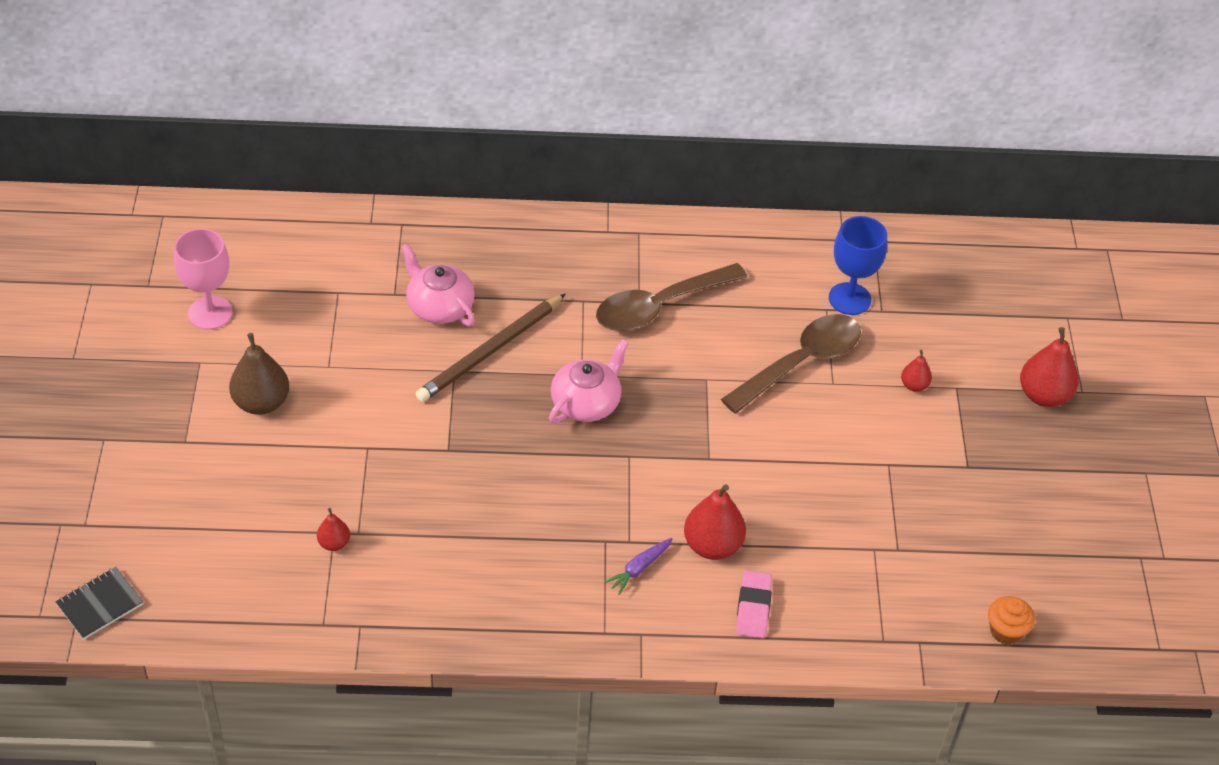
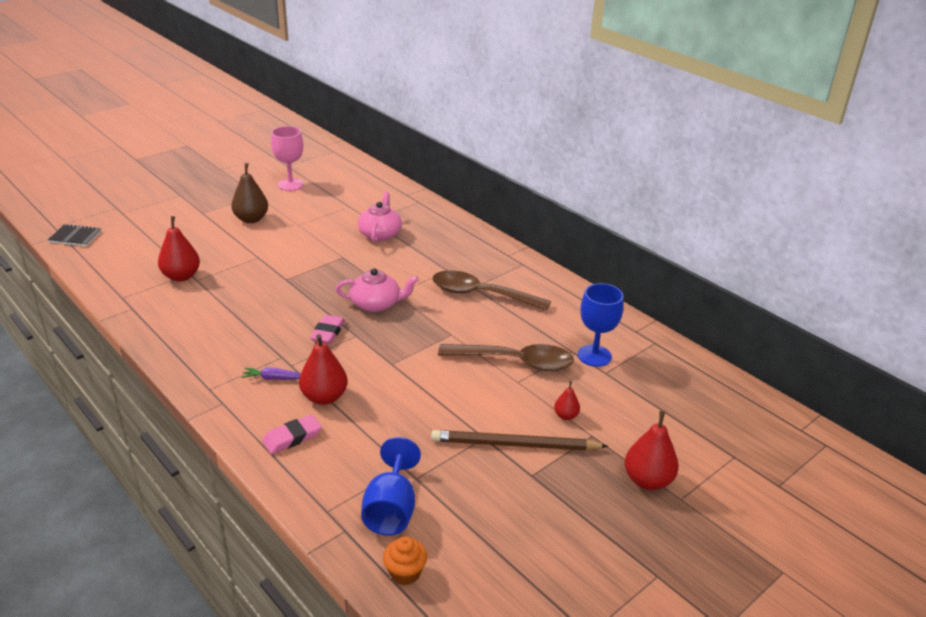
camera: 50 degrees right, 15 degrees down
red pear [317,508,350,551] -> red pear [158,216,200,282], size x1.88
brown pencil [416,294,566,402] -> brown pencil moved to [431,430,608,451]
none -> pink eraser [310,315,345,344]
none -> blue goblet [361,437,421,536]

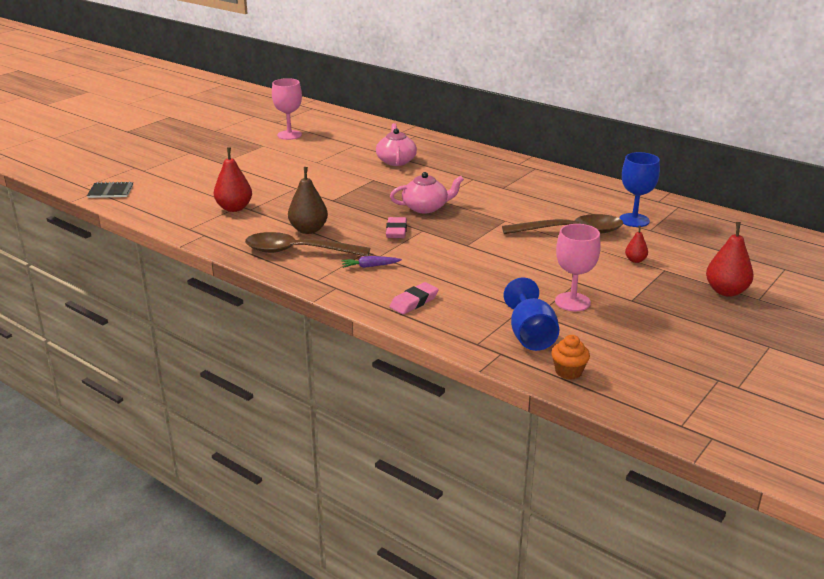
camera: 10 degrees left, 5 degrees down
brown pear [231,163,268,223] -> brown pear moved to [288,167,328,234]
red pear [299,334,348,405] -> none
brown pencil [431,430,608,451] -> none
brown spoon [432,270,551,311] -> brown spoon moved to [245,232,370,256]
none -> pink goblet [555,224,601,311]

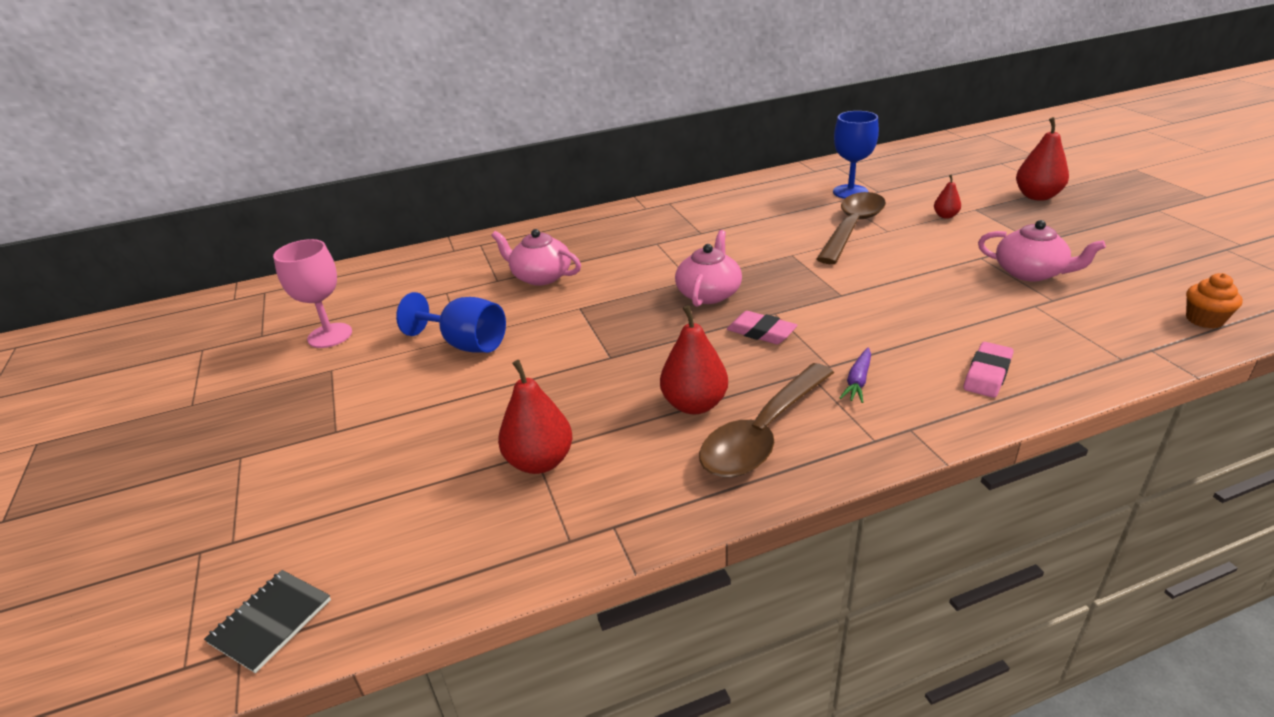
camera: 55 degrees left, 5 degrees up
brown pear [288,167,328,234] -> red pear [660,305,728,414]
pink eraser [390,282,439,314] -> pink eraser turned 45 degrees clockwise [963,342,1014,398]
blue goblet [504,278,559,351] -> blue goblet moved to [396,292,506,353]
pink goblet [555,224,601,311] -> pink teapot [978,220,1106,282]

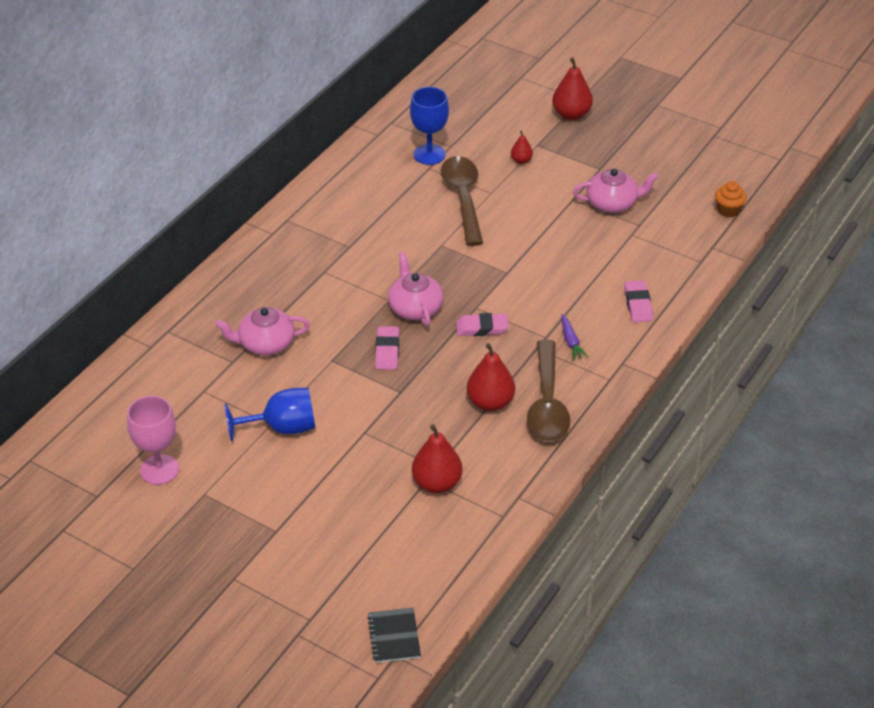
camera: 40 degrees left, 10 degrees up
none -> pink eraser [375,326,399,370]

